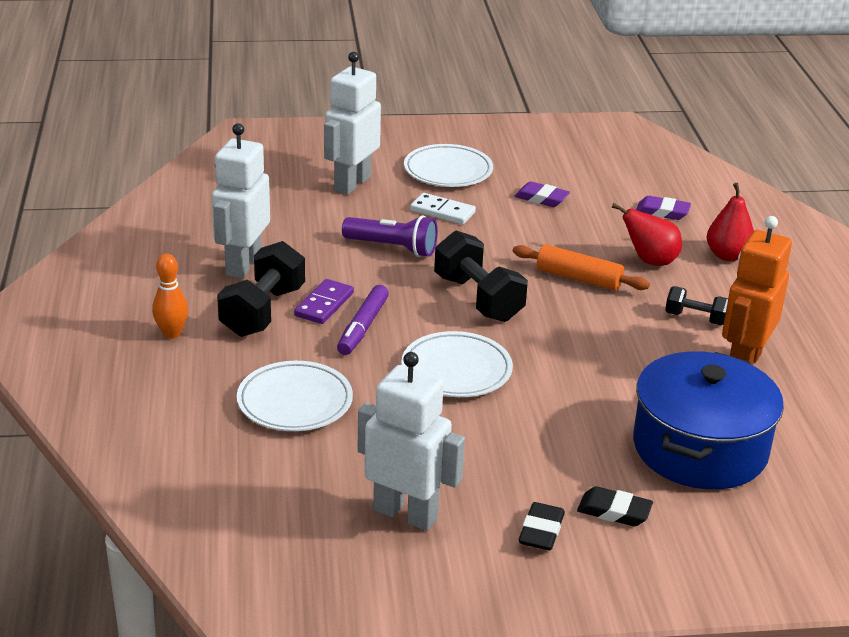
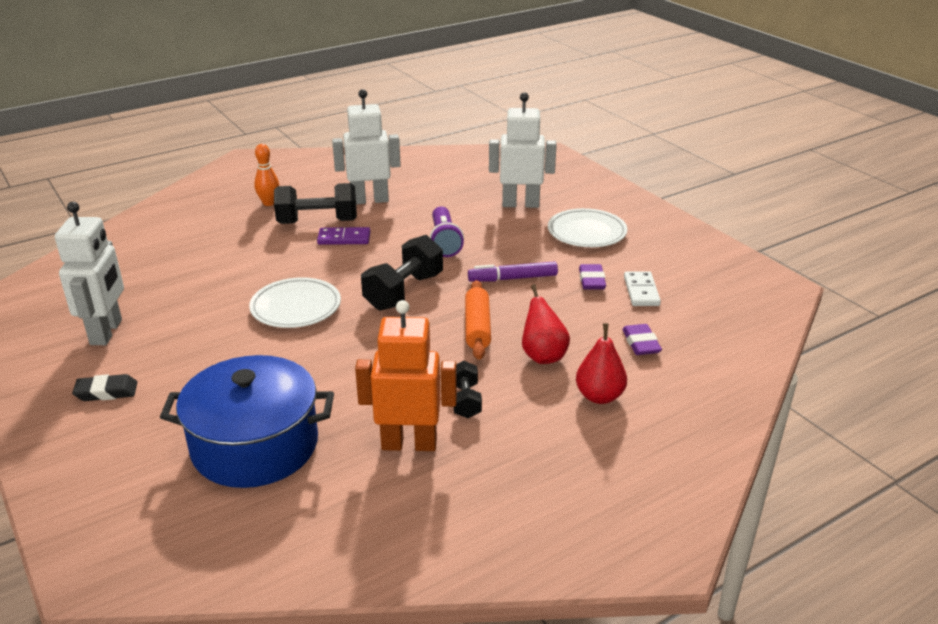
camera: 65 degrees right, 0 degrees up
white plate [237,361,353,431] -> none
purple marker [337,285,389,355] -> purple marker moved to [468,261,558,282]
white domino [410,193,476,224] -> white domino moved to [624,271,661,306]
black eraser [577,486,653,526] -> none

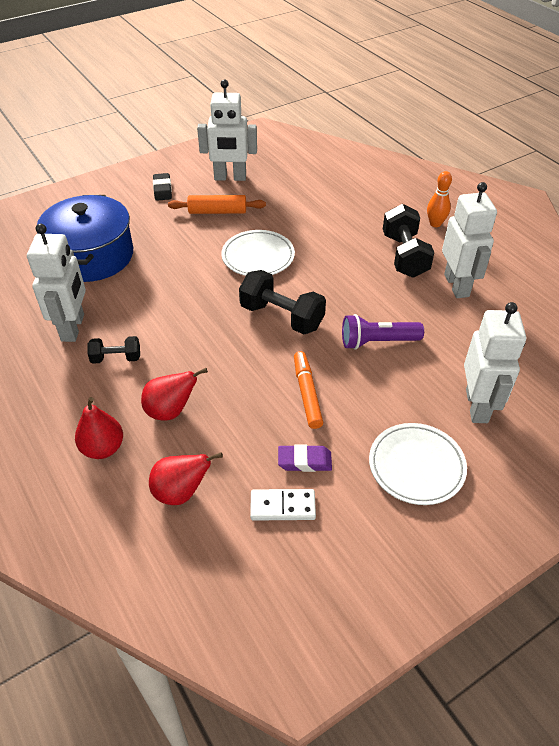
camera: 90 degrees right, 15 degrees up
purple domino [317,227,370,245] -> none
orange robot [355,300,457,451] -> white robot [27,224,86,342]
orange rolling pin [465,280,491,360] -> orange rolling pin moved to [168,195,266,214]
purple marker [468,261,558,282] -> orange marker [294,351,323,429]
purple eraser [622,324,662,355] -> red pear [149,452,223,505]

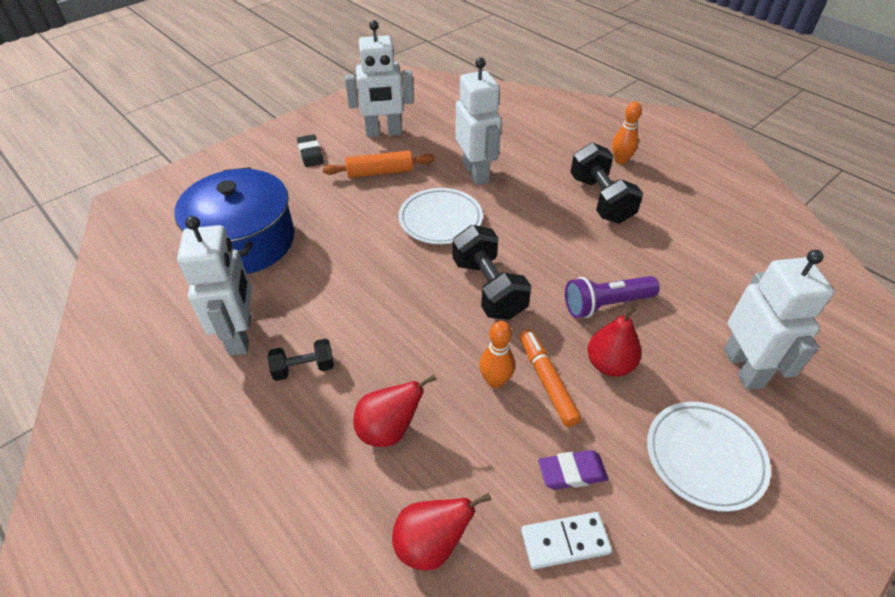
camera: 10 degrees left, 0 degrees up
red pear [75,397,123,459] -> red pear moved to [588,306,641,377]
black dumbbell [239,270,326,334] -> black dumbbell turned 45 degrees clockwise [453,225,532,320]
white robot [442,182,497,298] -> white robot moved to [455,58,502,185]
none -> orange bowling pin [479,321,515,388]

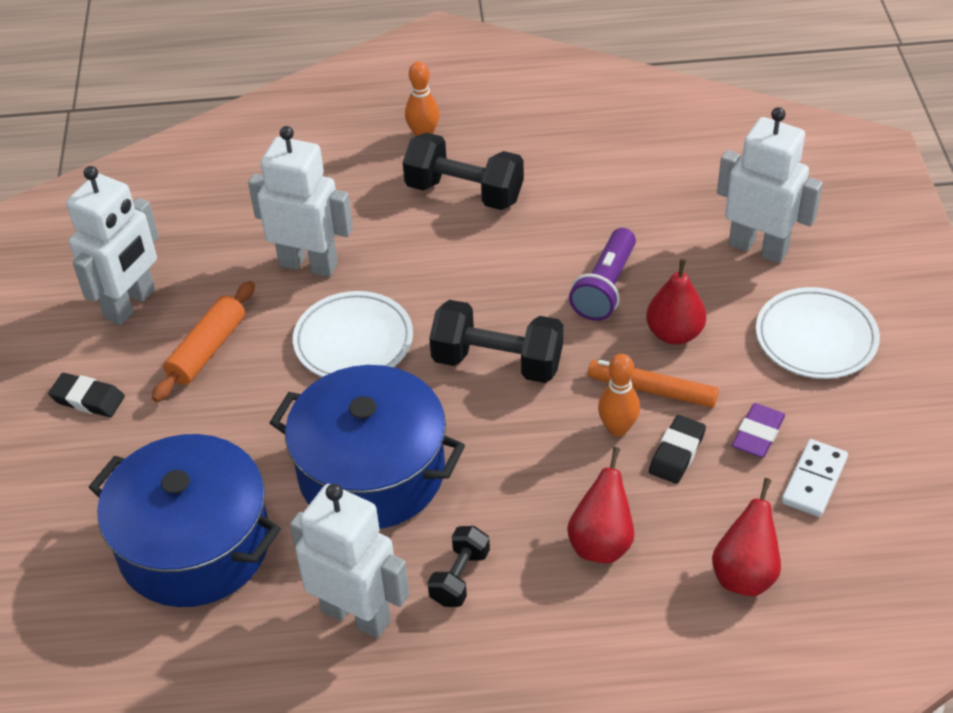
camera: 50 degrees left, 0 degrees up
none -> blue pot [270,365,465,529]
none -> black eraser [649,415,706,484]

